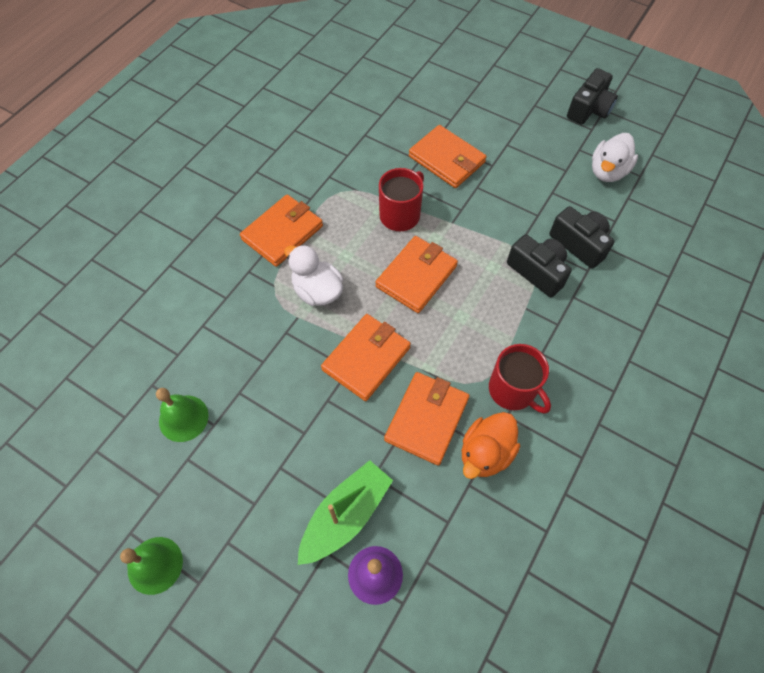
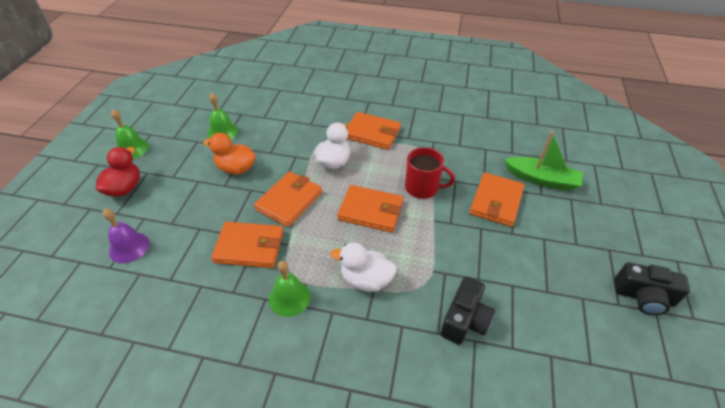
camera: 70 degrees right, 15 degrees down
green boat [298,460,393,565] -> green boat moved to [504,131,583,191]
orange wallet [321,314,411,401] -> orange wallet turned 75 degrees counterclockwise [254,171,322,227]
orange duck [462,412,520,479] -> orange duck moved to [203,133,256,175]
red mug [489,344,551,414] -> green bell [269,261,311,317]
black camera [507,234,572,297] -> none
white duck [592,133,638,182] -> white duck moved to [330,242,397,292]
none -> red duck [96,147,140,197]

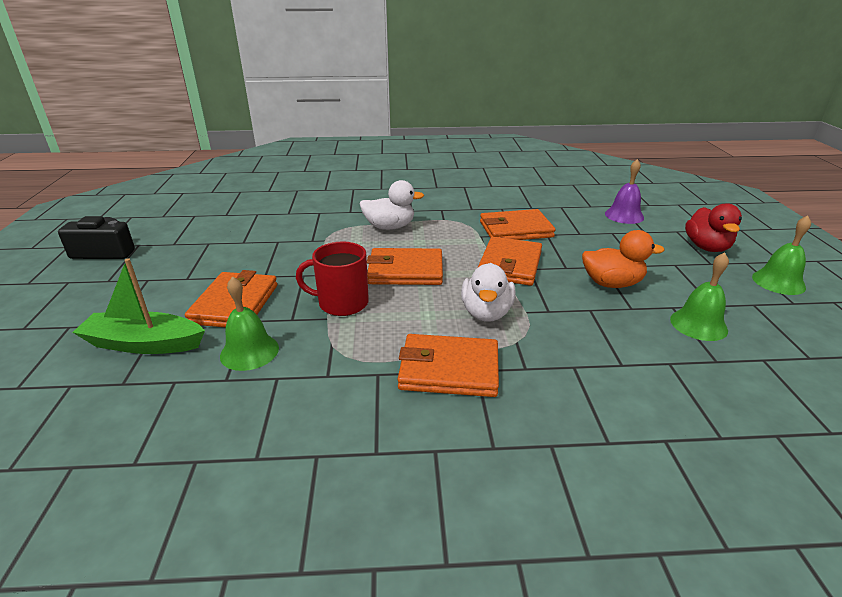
camera: 165 degrees right, 15 degrees down
green bell [269,261,311,317] -> green bell moved to [220,276,279,371]
black camera [440,276,495,345] -> none

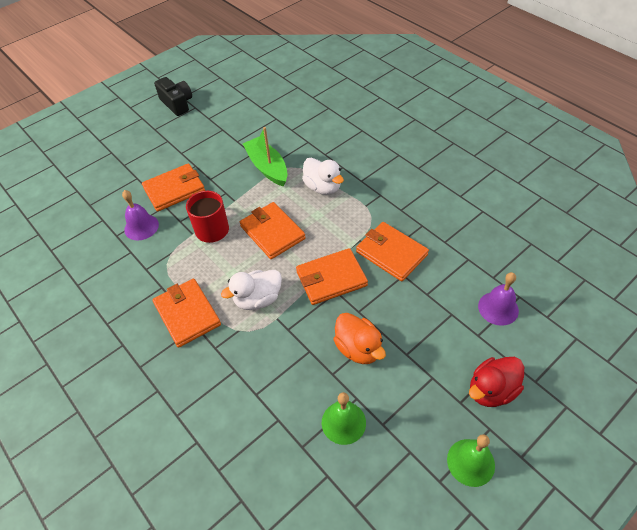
camera: 55 degrees right, 20 degrees up
green boat [72,258,205,354] -> green boat moved to [243,127,288,187]
green bell [220,276,279,371] -> purple bell [122,190,159,240]

